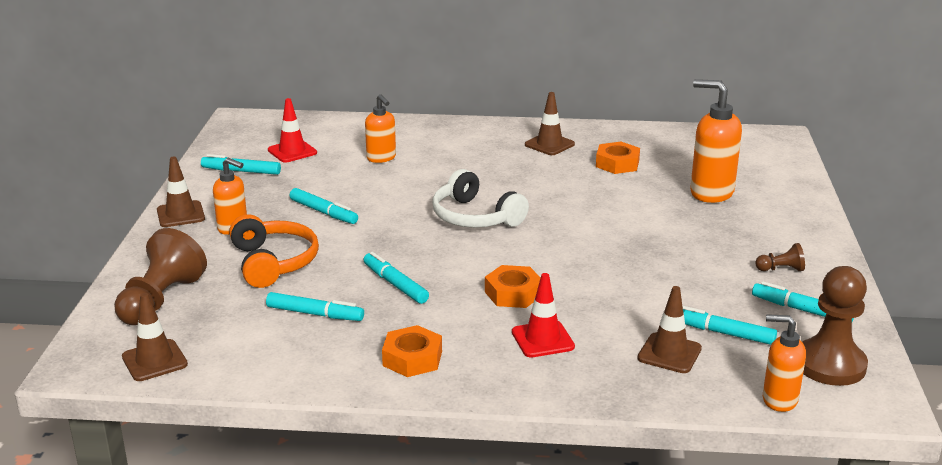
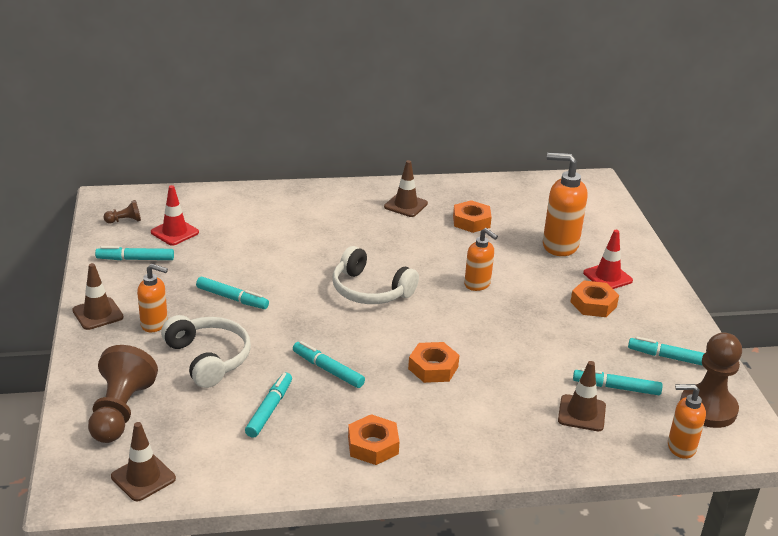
camera: 15 degrees left, 5 degrees up
orange headphones [229,214,319,288] -> white headphones [161,315,251,388]
turquoise marker [266,292,364,321] -> turquoise marker turned 75 degrees counterclockwise [245,373,292,438]
orange soap dispenser [365,94,396,163] -> orange soap dispenser moved to [464,228,498,291]
red traffic cone [512,273,575,358] -> red traffic cone moved to [583,230,633,289]
brown pawn [755,243,805,271] -> brown pawn moved to [103,200,141,223]
none -> orange nut [571,281,619,317]

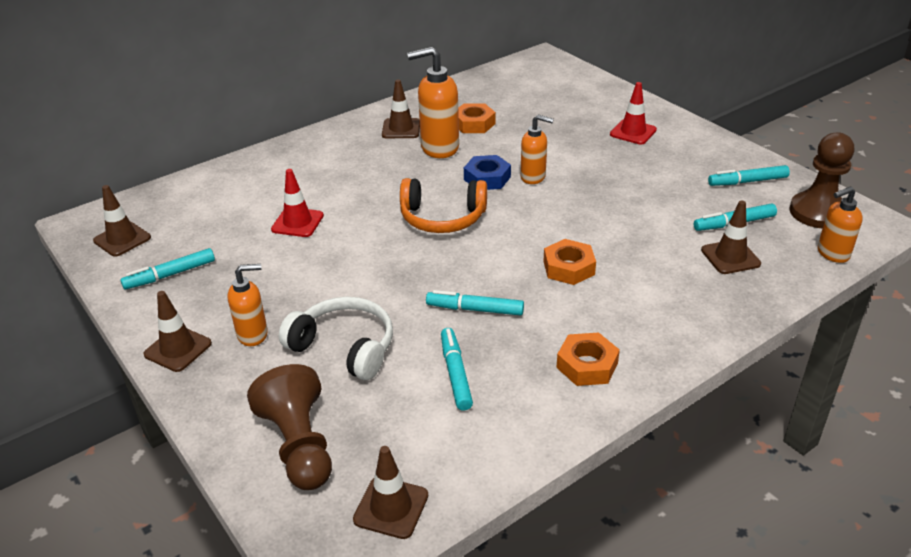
camera: 25 degrees left, 5 degrees up
brown pawn [103,200,141,223] -> brown traffic cone [93,185,151,257]
red traffic cone [151,185,199,246] -> red traffic cone moved to [271,169,324,237]
turquoise marker [196,277,269,309] -> none
white headphones [333,246,419,304] -> orange headphones [400,178,487,233]
orange soap dispenser [543,153,587,256] -> orange soap dispenser moved to [407,47,459,158]
orange nut [571,281,619,317] -> none
none -> blue nut [464,155,511,190]

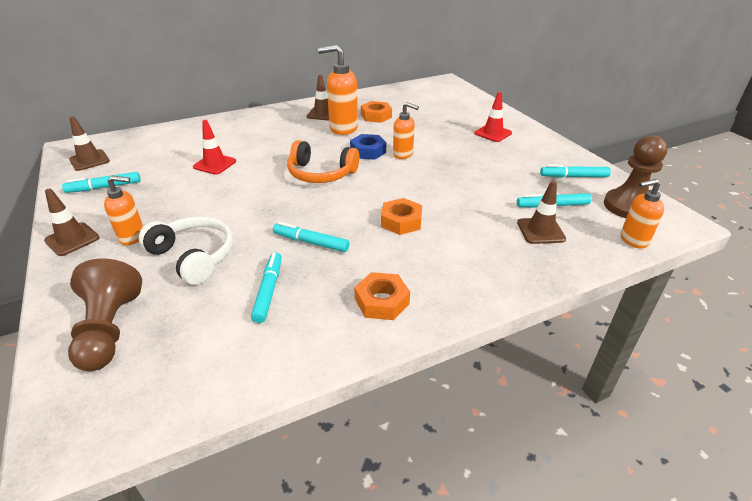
camera: 10 degrees right, 0 degrees up
brown traffic cone [353,446,428,539] -> none

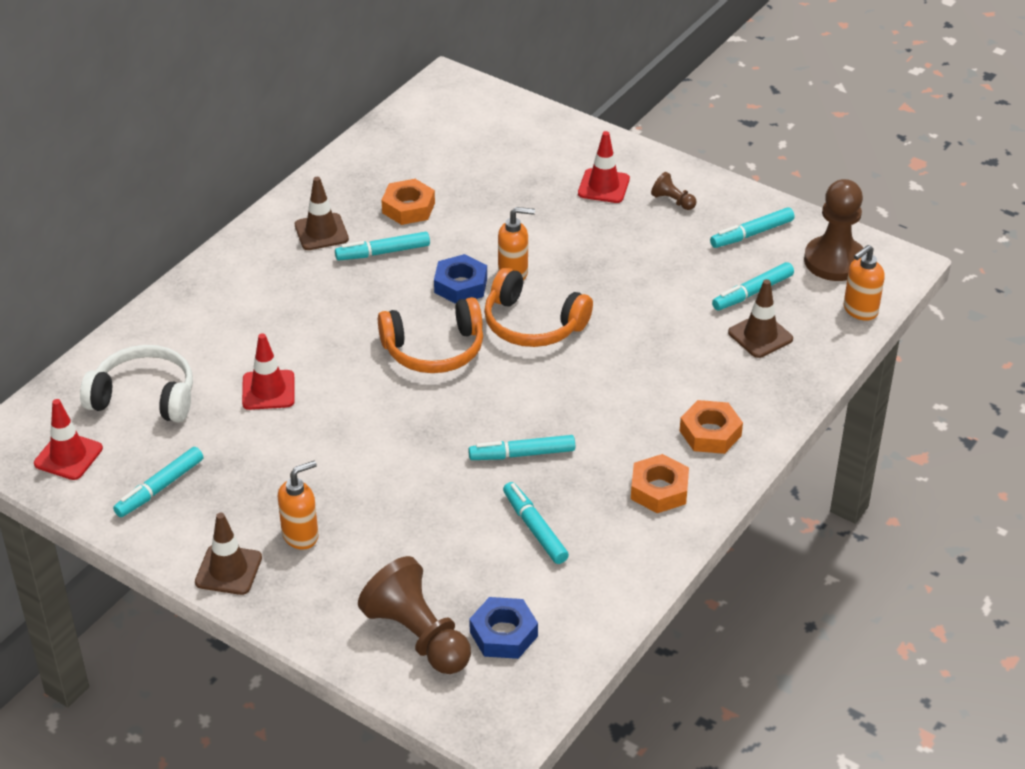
camera: 30 degrees left, 5 degrees up
brown traffic cone [69,116,110,171] -> red traffic cone [34,399,103,480]
white headphones [139,216,233,285] -> white headphones moved to [80,345,193,423]
orange soap dispenser [318,45,358,135] -> turquoise marker [335,232,430,260]
orange nut [381,198,422,235] -> orange nut moved to [680,400,743,454]
none -> blue nut [469,597,538,659]
none -> orange headphones [484,267,593,347]
none -> brown pawn [651,172,697,210]

